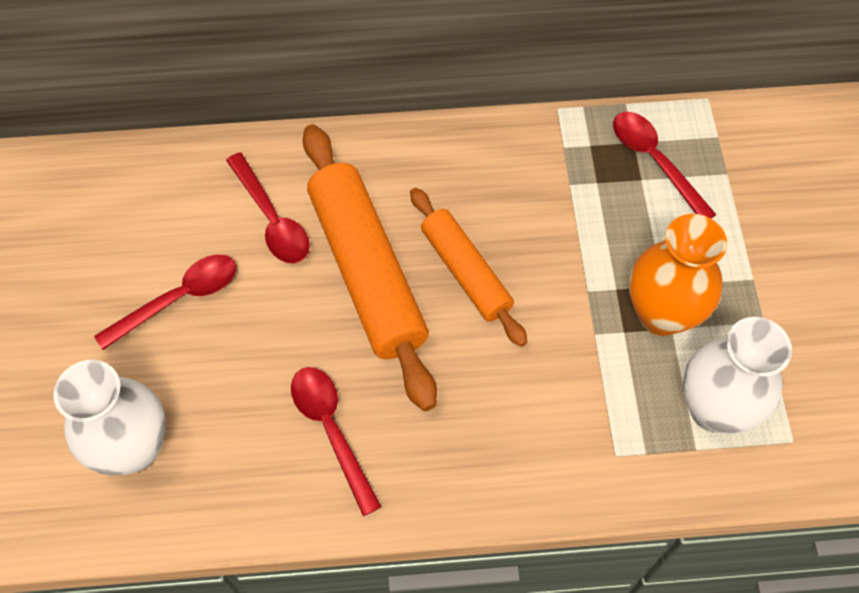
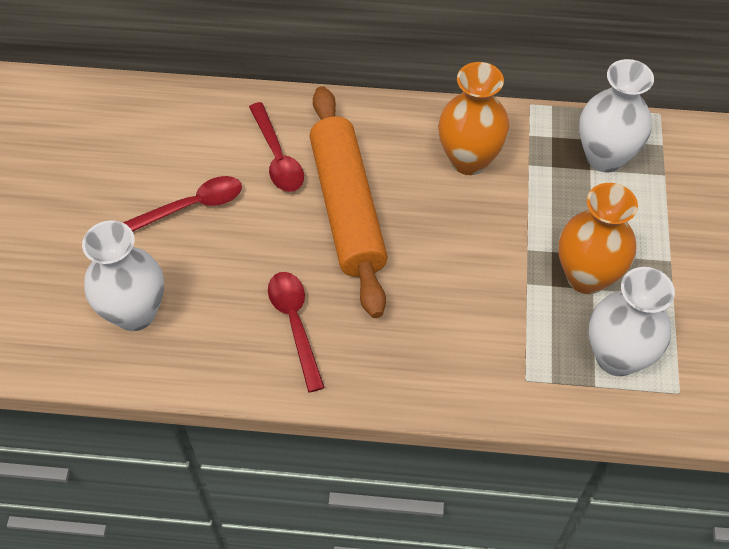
camera: 10 degrees right, 5 degrees down
orange rolling pin [410,188,528,347] -> none
red spoon [613,112,716,219] -> white vase [579,59,654,173]
none -> orange vase [438,62,510,175]

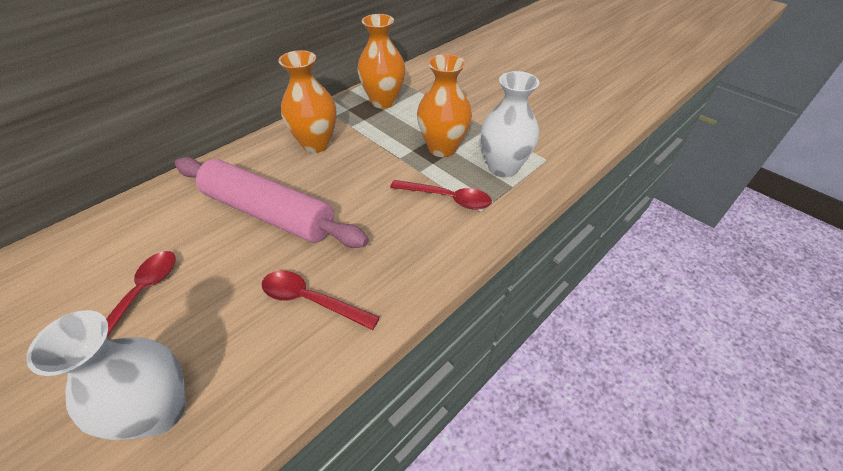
camera: 50 degrees left, 10 degrees down
red spoon [249,102,304,192] -> red spoon moved to [390,180,492,210]
orange rolling pin [309,86,388,318] -> pink rolling pin [175,157,369,248]
white vase [579,59,654,173] -> orange vase [357,14,405,109]

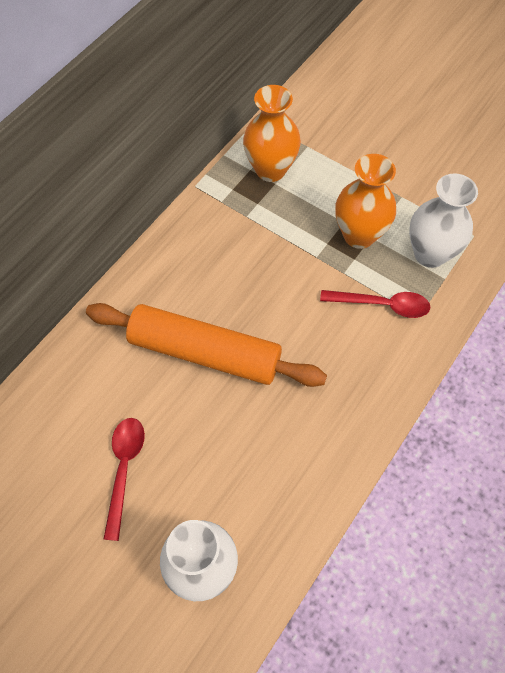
camera: 10 degrees left, 15 degrees up
pink rolling pin [175,157,369,248] -> orange rolling pin [86,303,327,387]
red spoon [262,271,380,330] -> none
orange vase [278,50,336,153] -> none

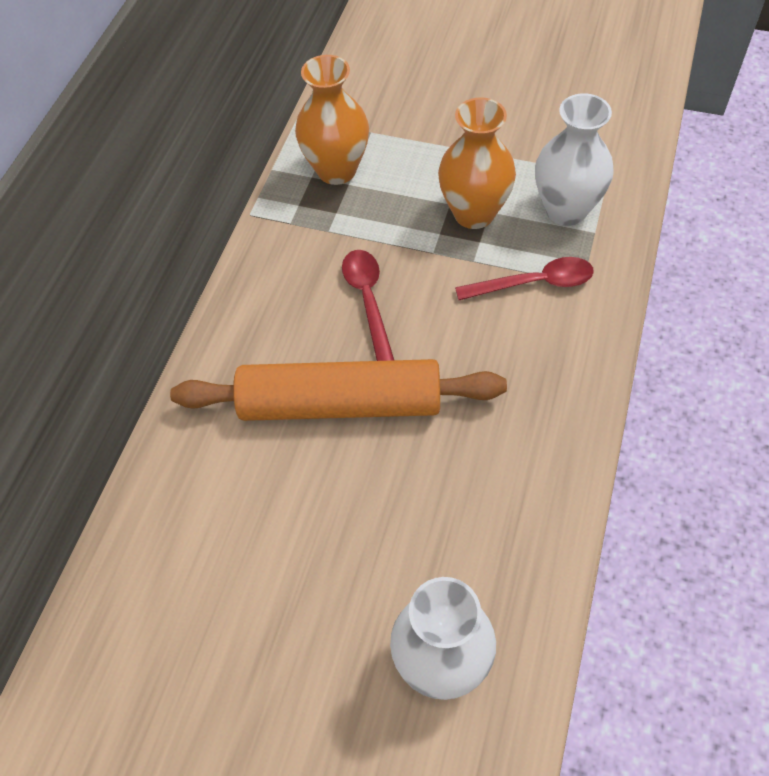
camera: 15 degrees left, 5 degrees down
red spoon [103,418,145,541] -> red spoon moved to [342,250,394,361]

